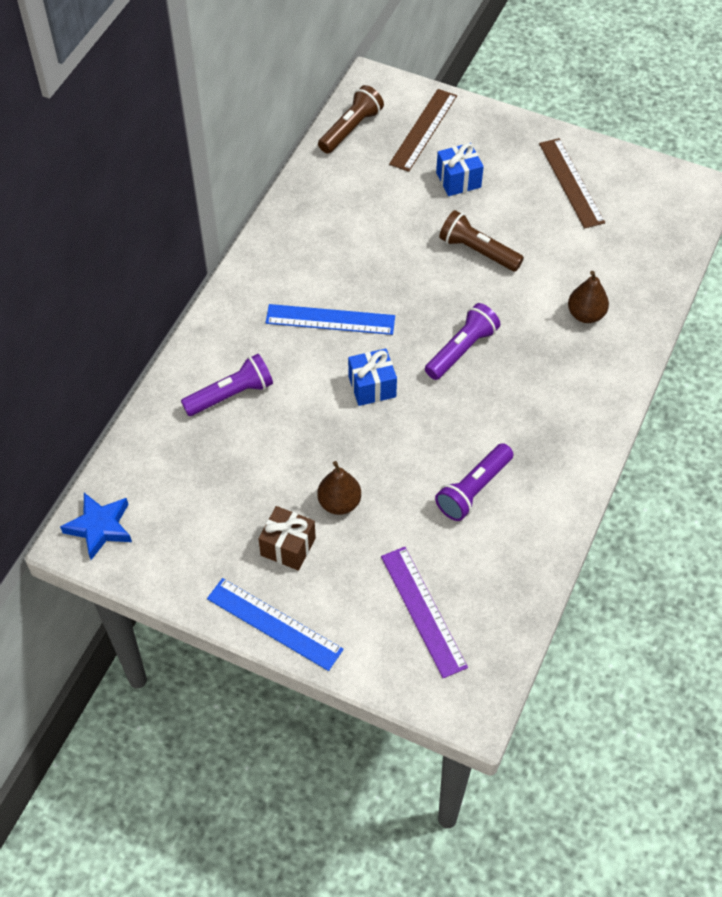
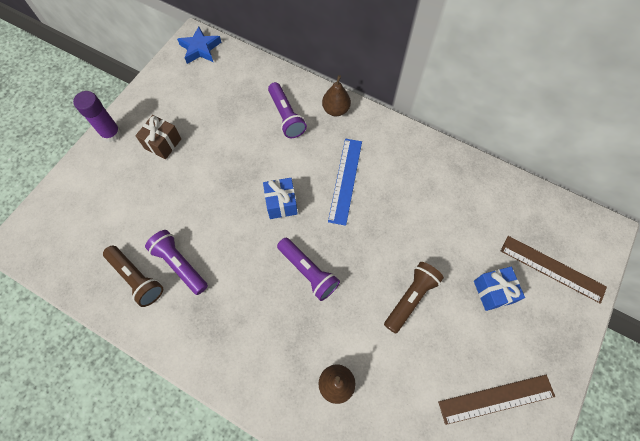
camera: 95 degrees right, 10 degrees up
blue ruler [207,578,344,671] -> purple glue stick [73,91,121,142]
brown pear [317,461,361,515] -> brown pear moved to [322,75,351,116]
brown flashlight [318,85,384,154] -> brown flashlight moved to [103,246,163,307]
purple ruler [381,547,468,678] -> none

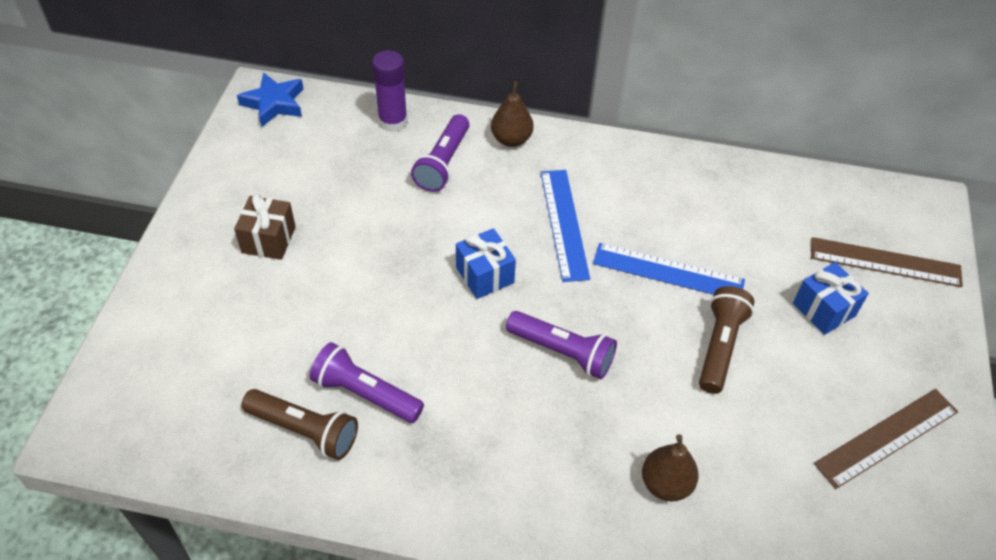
camera: 20 degrees left, 15 degrees down
purple glue stick [73,91,121,142] -> purple glue stick moved to [372,50,408,132]
purple flashlight [268,82,307,138] -> purple flashlight turned 60 degrees clockwise [411,114,470,192]
none -> blue ruler [593,243,745,295]

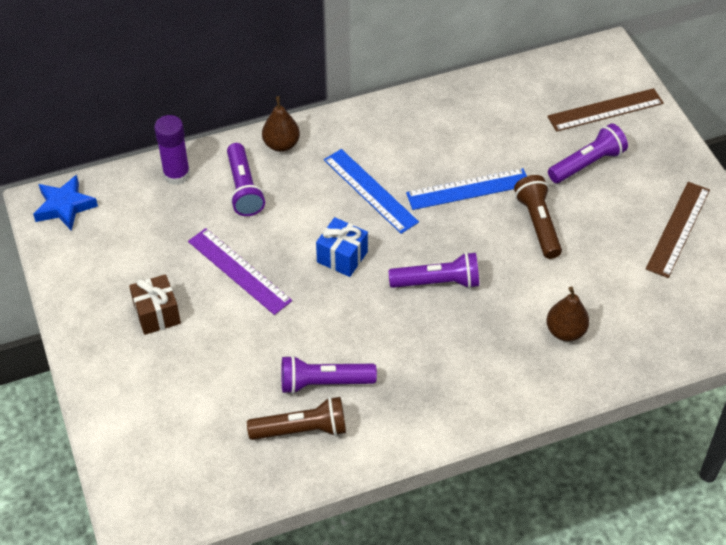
camera: 30 degrees left, 0 degrees up
blue gift [793,262,869,335] -> purple flashlight [548,123,628,183]
none -> purple ruler [188,228,292,315]

